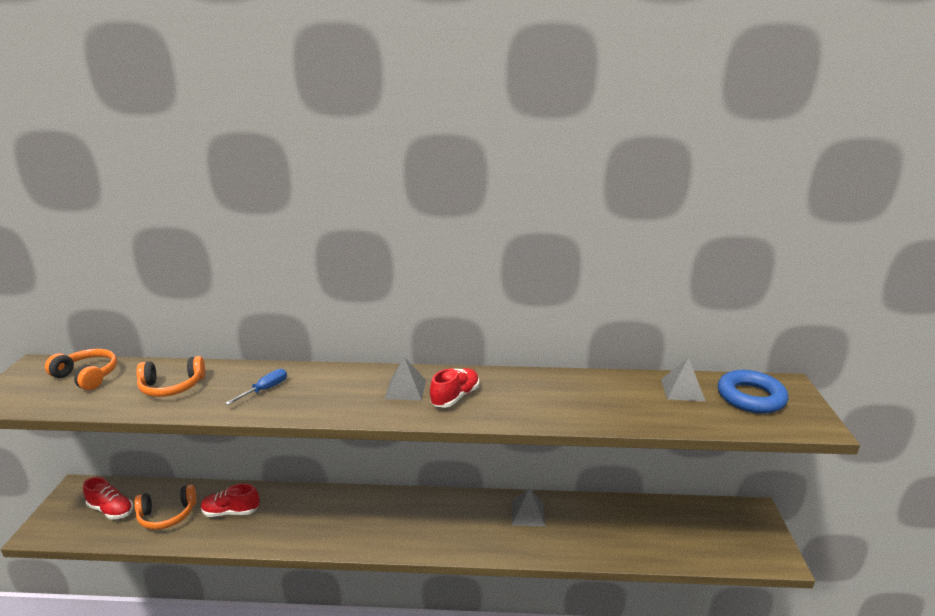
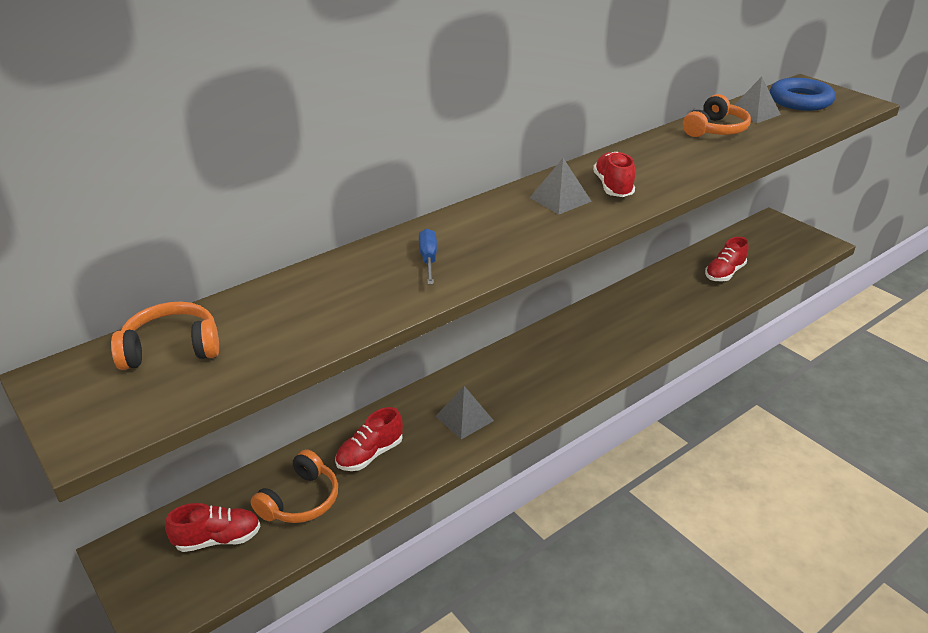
camera: 40 degrees left, 10 degrees up
orange headphones [136,356,205,397] -> orange headphones moved to [683,94,751,137]
grey pyramid [511,488,546,527] -> grey pyramid moved to [435,386,494,439]
none -> red shoe [705,237,748,281]

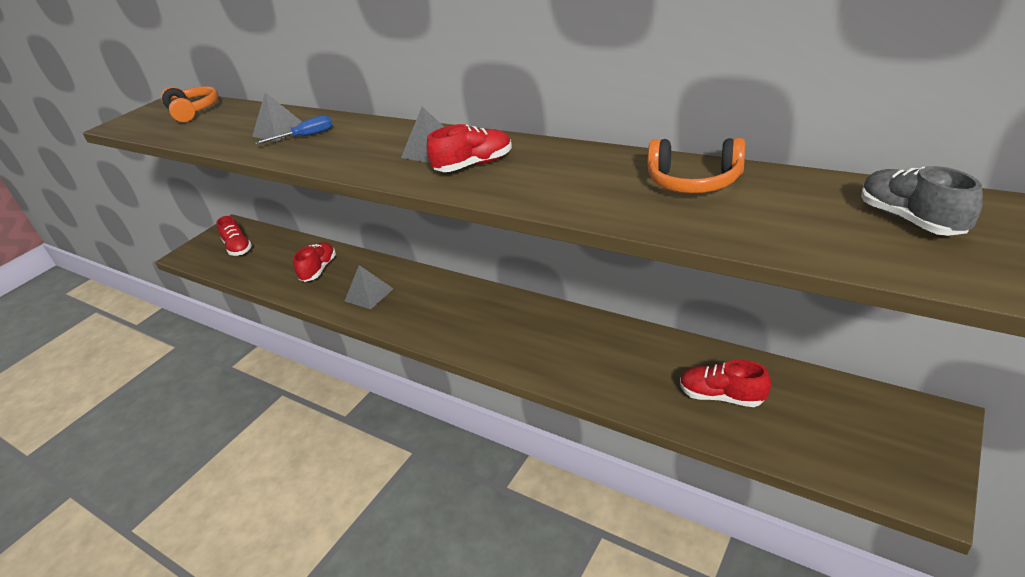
camera: 75 degrees right, 0 degrees up
orange headphones [251,449,338,523] -> none
red shoe [335,407,403,471] -> red shoe turned 75 degrees clockwise [293,242,336,282]
grey pyramid [735,77,781,123] -> grey pyramid moved to [252,92,302,142]
blue ring [770,78,835,111] -> grey shoe [861,166,983,236]

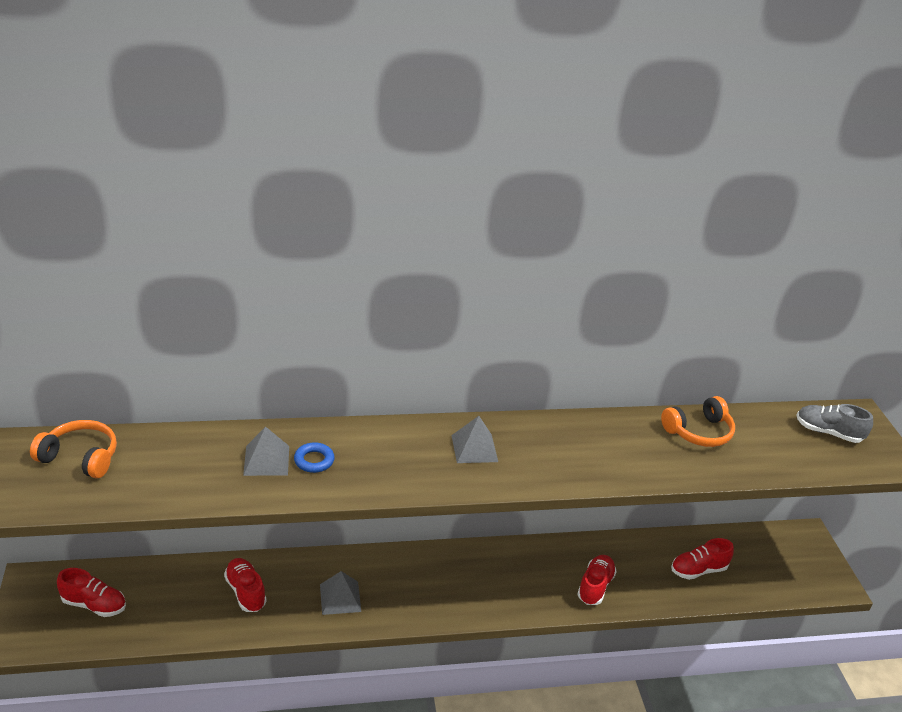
camera: 50 degrees left, 0 degrees up
blue screwdriver [255,115,333,144] -> blue ring [294,442,335,473]
red shoe [427,124,512,172] -> red shoe moved to [577,555,617,605]

